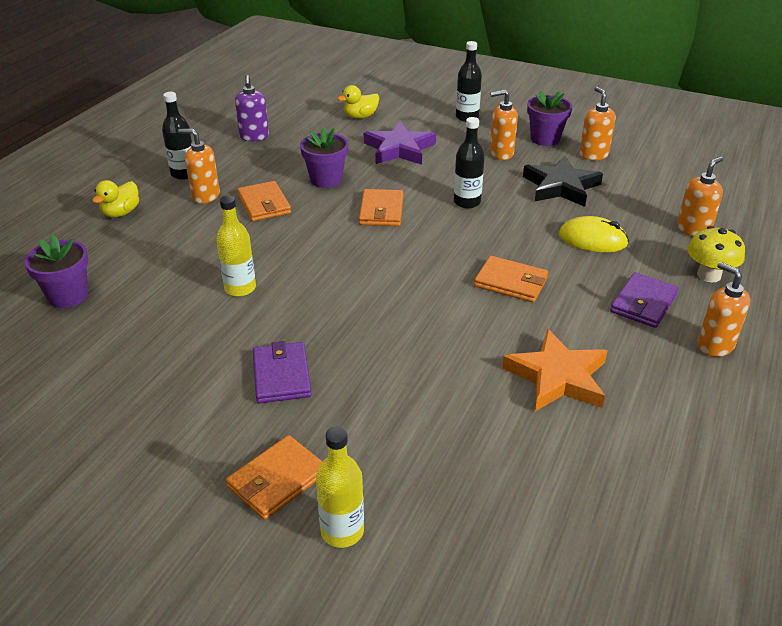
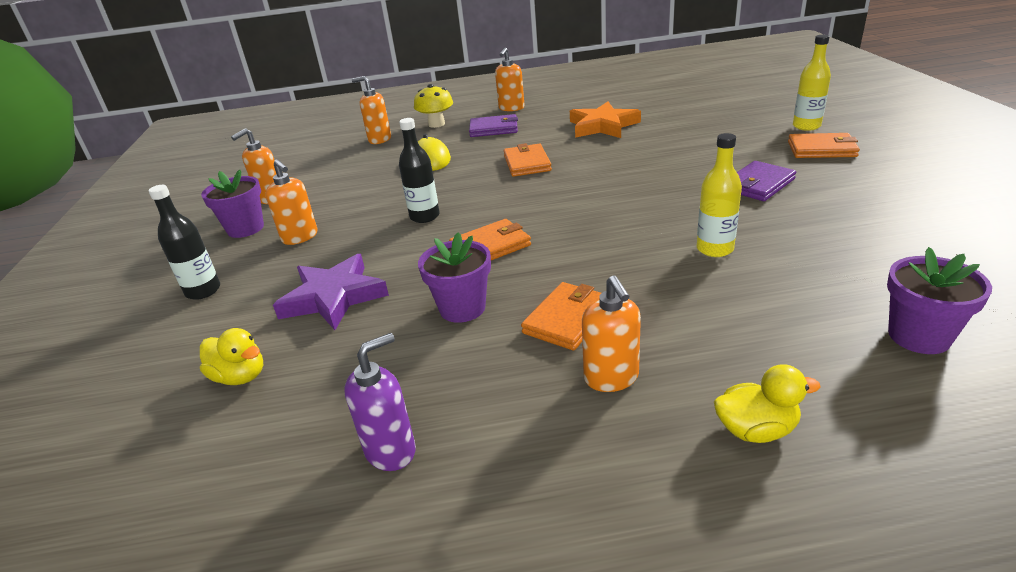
camera: 120 degrees left, 5 degrees down
black bottle [162,92,192,180] -> none
black star [523,156,603,207] -> none

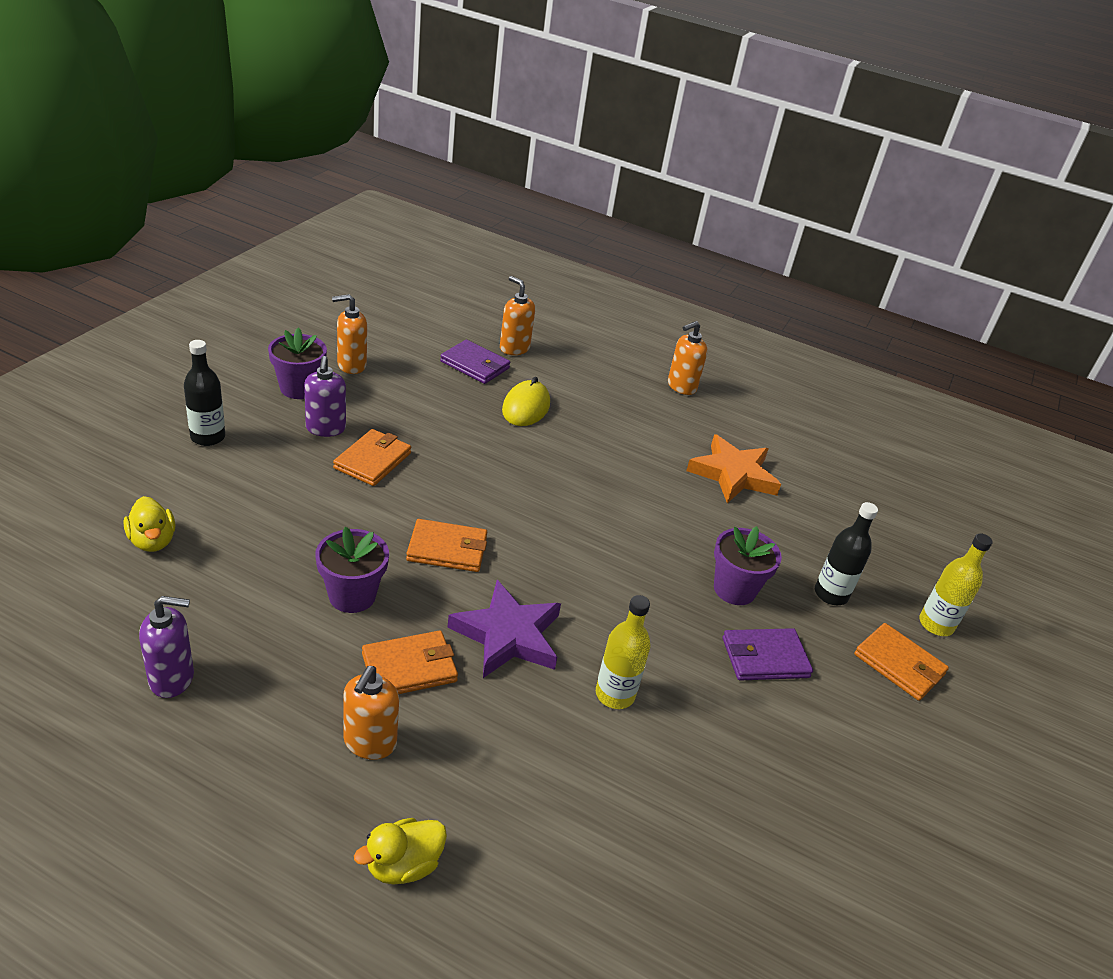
camera: 25 degrees right, 5 degrees up
orange soap dispenser [266,159,318,245] -> purple soap dispenser [304,356,346,437]
purple star [273,254,389,330] -> purple star moved to [447,580,561,678]
black bottle [399,118,440,223] -> black bottle moved to [815,502,878,605]
yellow mushroom [414,84,453,128] -> none
purple wallet [469,114,518,137] -> purple wallet moved to [440,340,510,384]
orange wallet [504,143,552,177] -> orange wallet moved to [333,429,411,486]
yellow duck [714,364,821,443] -> yellow duck turned 120 degrees clockwise [354,818,447,885]
purple flower pot [887,247,992,354] -> purple flower pot moved to [714,526,782,605]

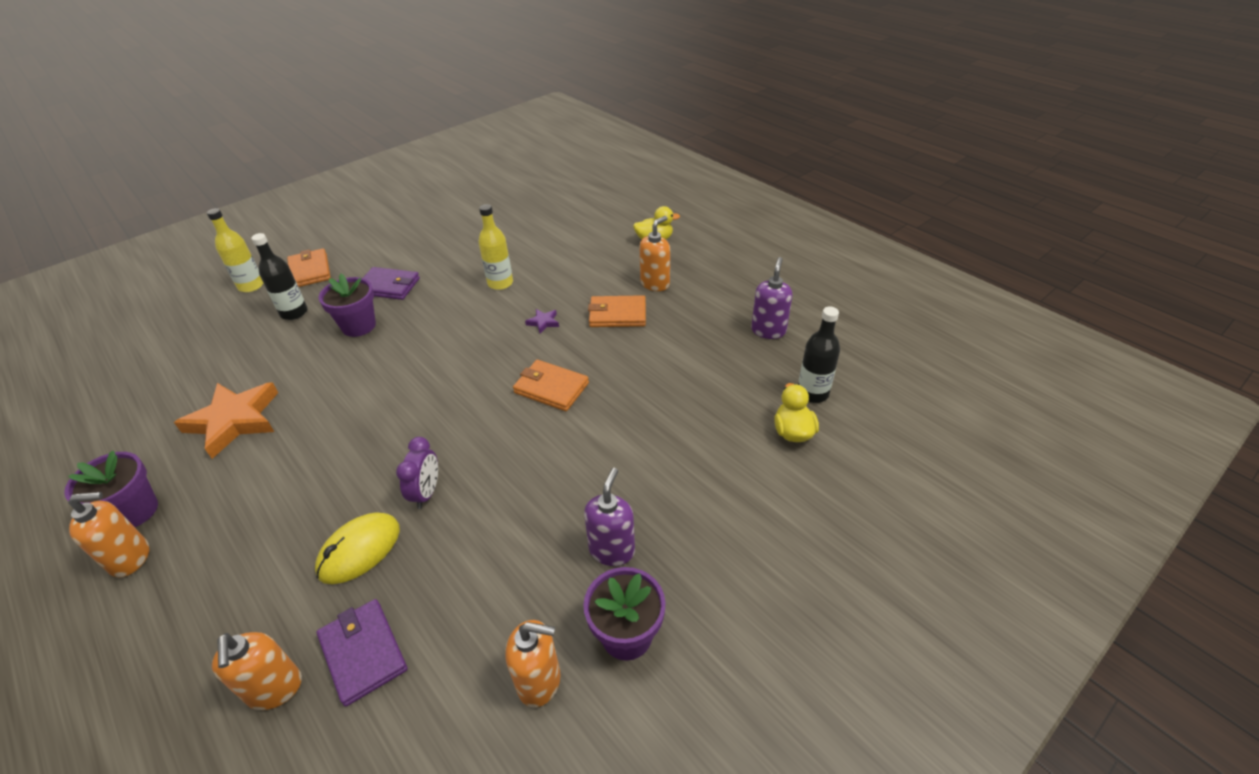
camera: 150 degrees left, 5 degrees up
purple soap dispenser [139,596,194,698] -> purple soap dispenser turned 90 degrees clockwise [751,257,792,339]
black bottle [184,340,225,446] -> black bottle moved to [798,306,840,403]
purple flower pot [315,527,389,613] -> purple flower pot moved to [64,450,158,527]
orange wallet [333,429,411,486] -> none
purple star [447,580,561,678] -> purple star [525,309,559,333], size x0.41
none -> purple clock [396,437,438,509]

